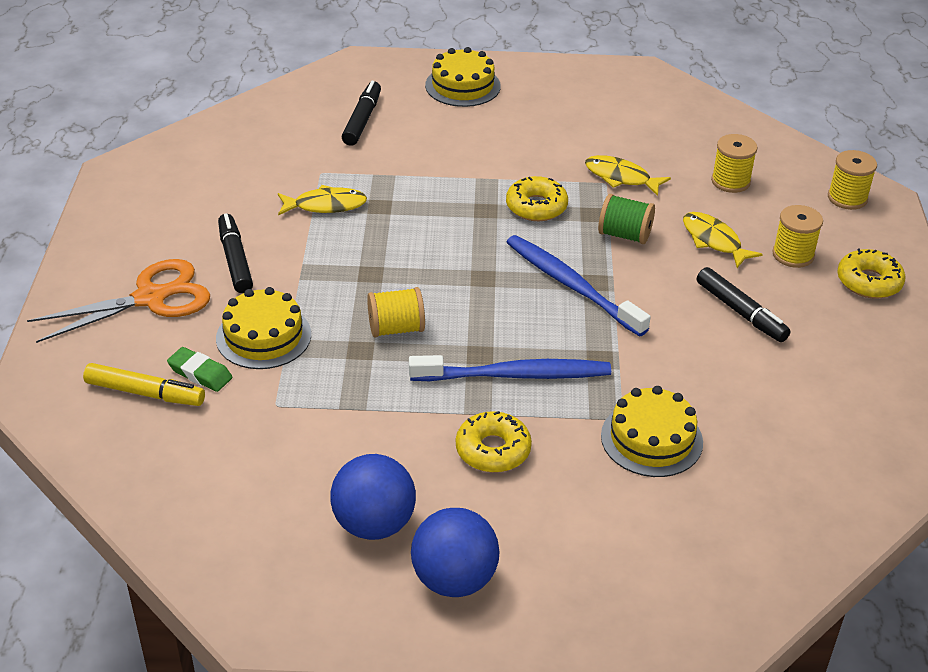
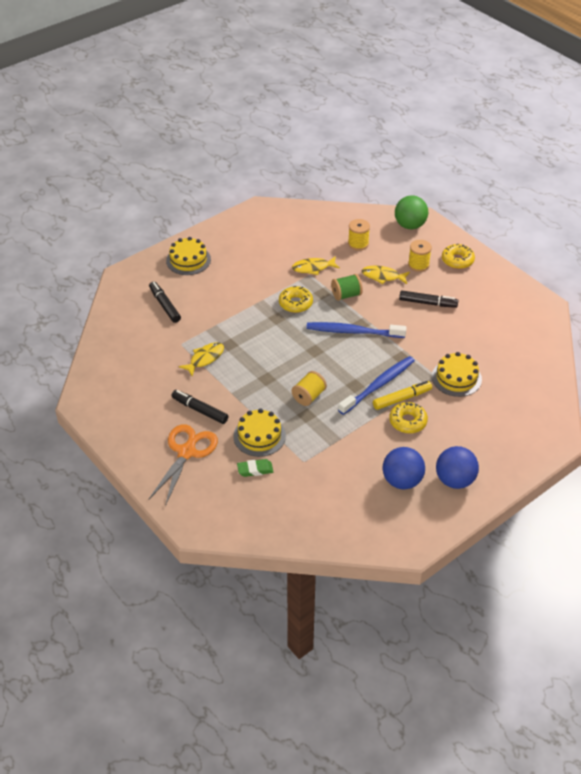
camera: 40 degrees left, 5 degrees up
yellow marker [83,363,205,406] -> yellow marker moved to [373,381,432,410]
yellow spool [828,150,877,210] -> green ball [395,195,428,229]

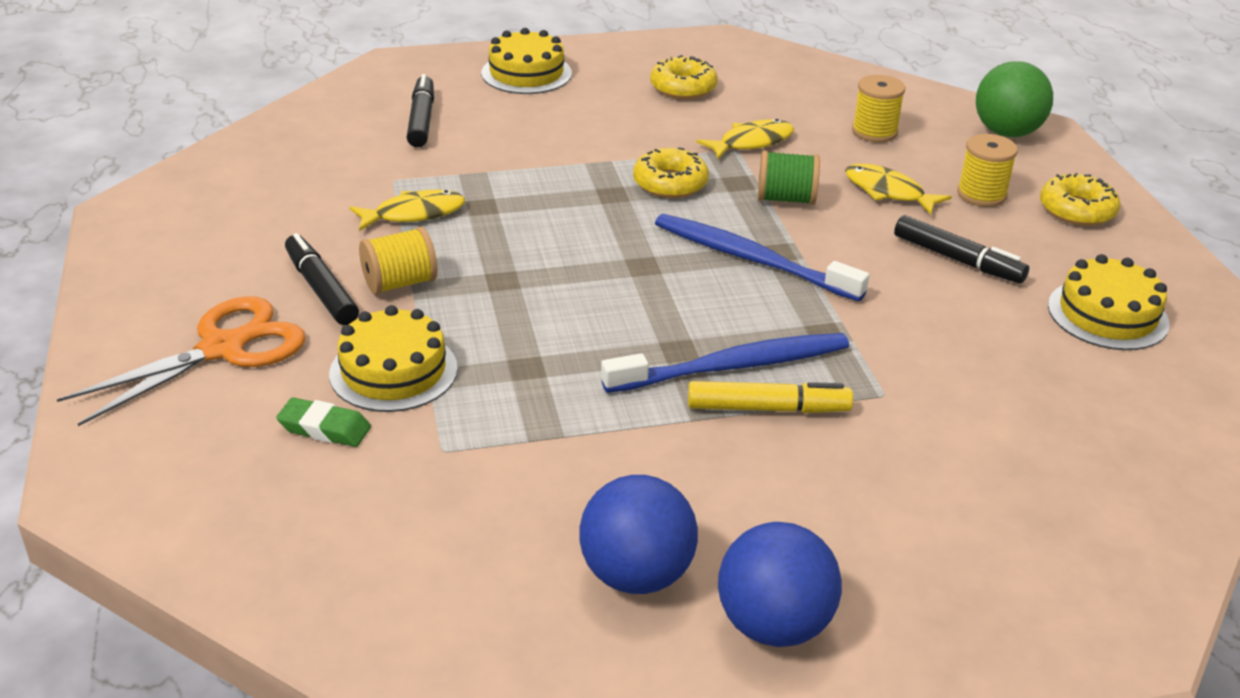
camera: 25 degrees right, 10 degrees down
yellow spool [291,371,327,406] -> yellow spool moved to [359,227,438,295]
yellow fish [292,256,340,275] -> yellow fish turned 135 degrees clockwise [696,119,794,159]
yellow donut [389,402,428,434] -> yellow donut moved to [650,55,718,99]
yellow cake [432,352,482,397] -> yellow cake moved to [1048,254,1169,350]

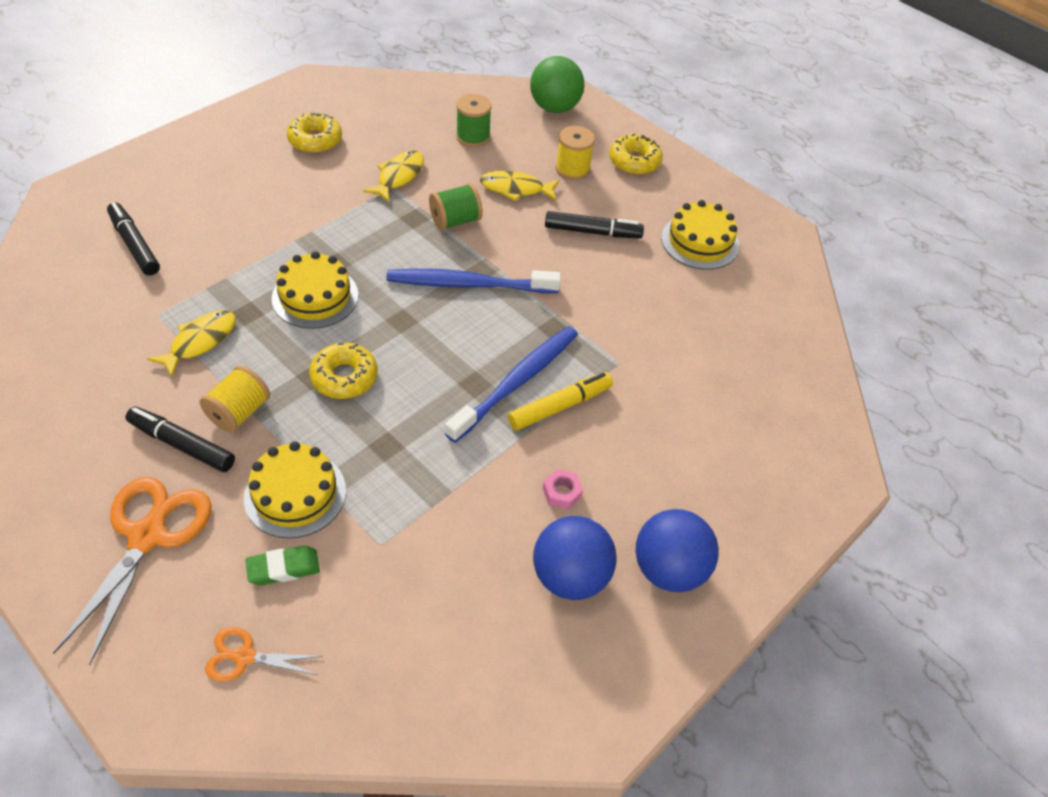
camera: 35 degrees left, 15 degrees up
yellow cake [481,28,572,94] -> yellow cake moved to [272,251,359,329]
yellow donut [633,147,709,198] -> yellow donut moved to [309,343,378,399]
yellow spool [852,75,906,142] -> green spool [456,94,492,147]
none -> orange scissors [205,627,323,682]
none -> pink nut [543,469,583,510]

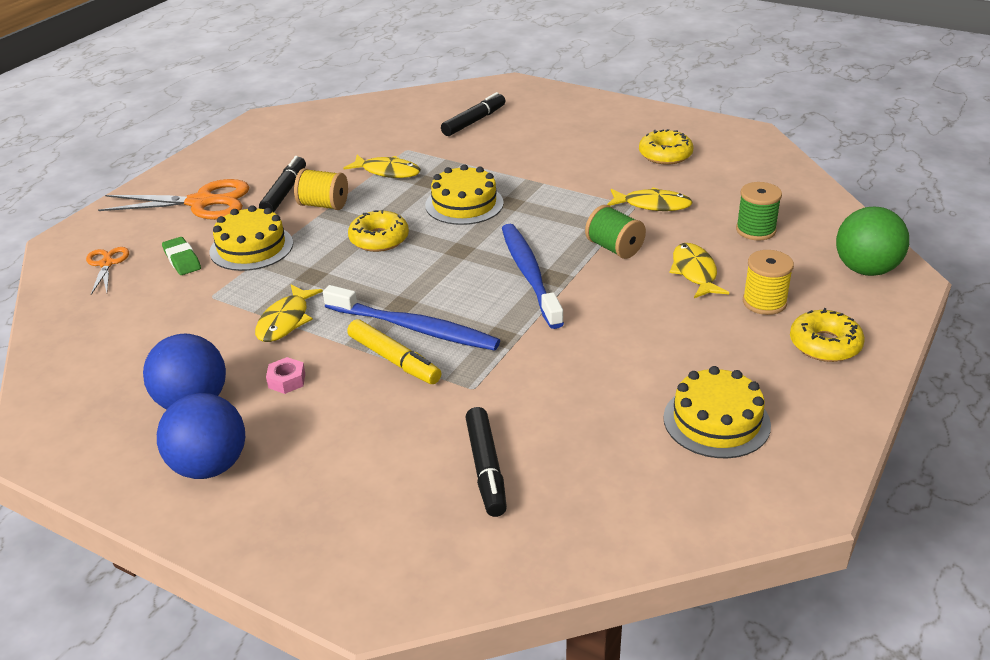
camera: 80 degrees right, 15 degrees down
black marker [545,211,644,238] -> black marker moved to [465,407,507,517]
none -> yellow fish [255,284,323,342]

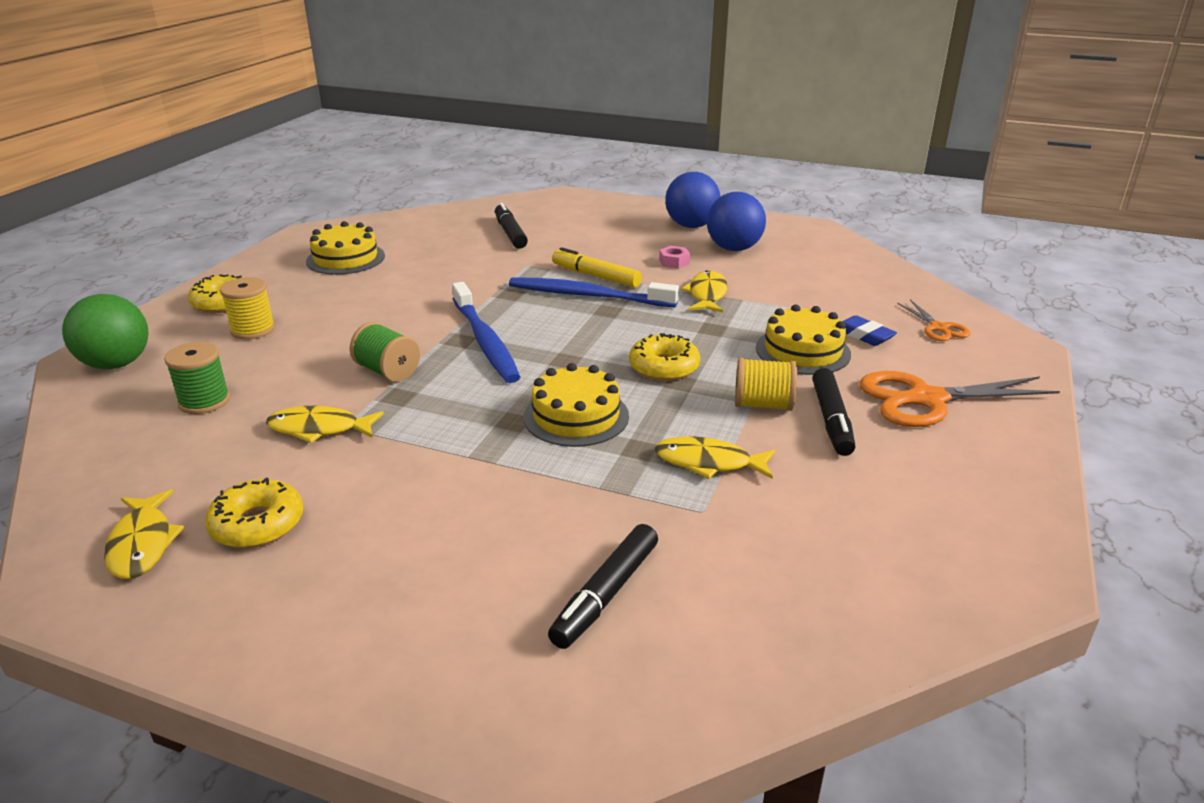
camera: 170 degrees right, 5 degrees down
green eraser [162,237,201,275] -> blue eraser [842,315,897,346]
yellow fish [669,243,729,298] -> yellow fish moved to [104,489,185,579]

